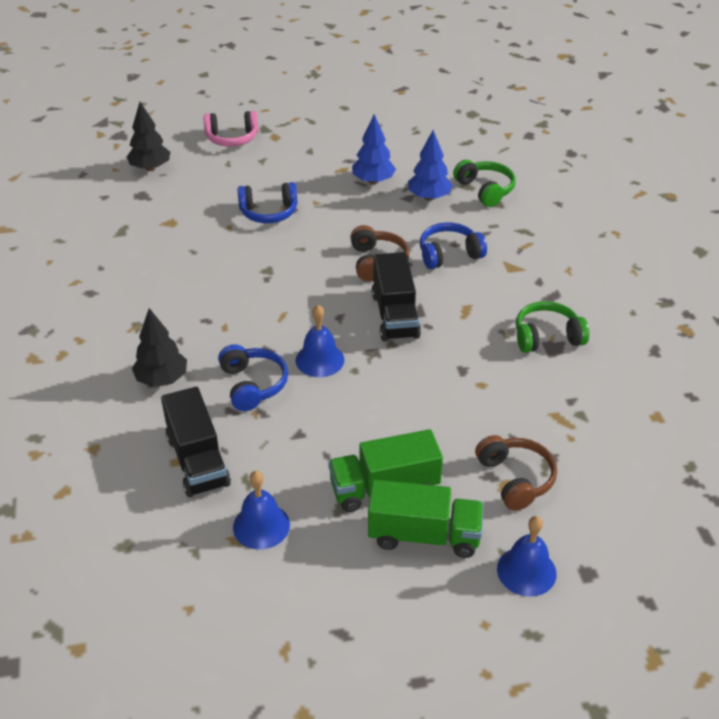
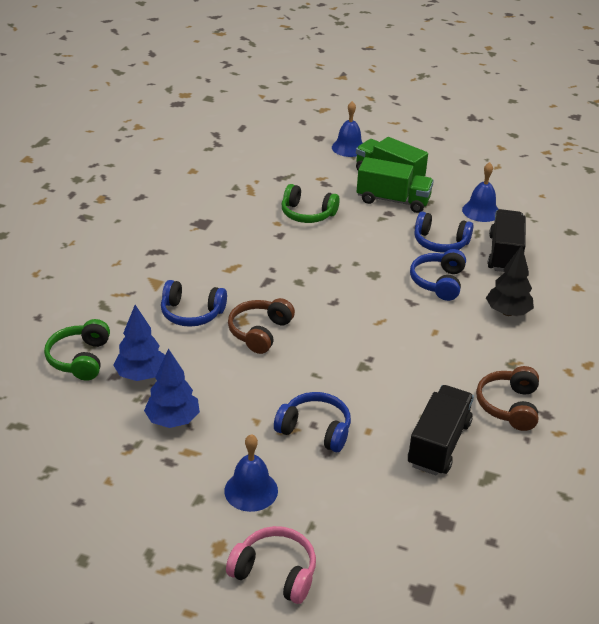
camera: 150 degrees left, 5 degrees down
black tree [127,102,170,171] -> none
blue bell [296,305,344,377] -> blue bell moved to [224,434,278,512]
black truck [372,252,421,341] -> black truck moved to [408,385,474,476]
brown headphones [475,435,557,511] -> brown headphones moved to [476,366,539,431]
green headphones [516,301,589,353] -> green headphones moved to [282,184,340,223]
none -> blue headphones [414,212,473,253]

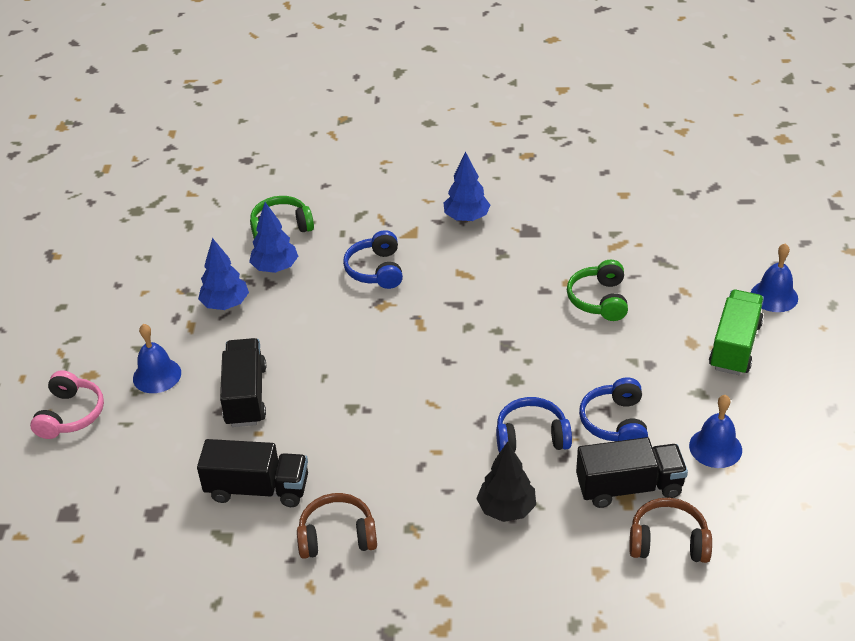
camera: 75 degrees right, 5 degrees up
brown headphones [228,298,295,354] -> brown headphones moved to [629,498,712,563]
blue headphones [274,392,351,452] -> black truck [220,338,266,427]
green truck [357,157,434,213] -> none
none -> blue tree [444,152,490,222]

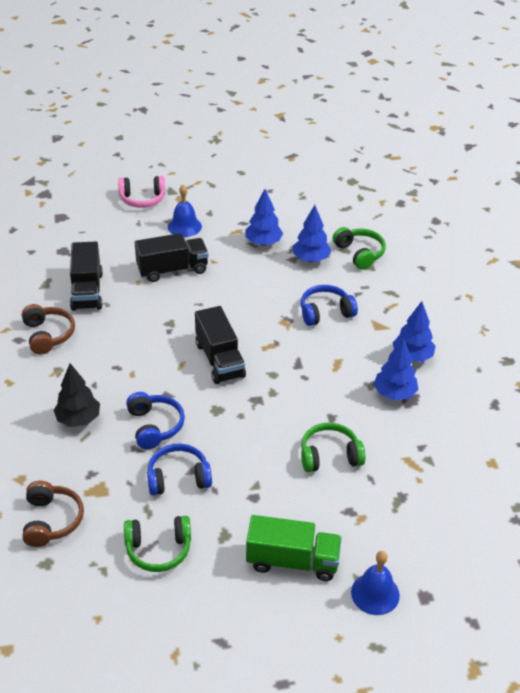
camera: 75 degrees right, 0 degrees up
black truck [576,437,688,508] -> black truck moved to [195,306,246,384]
blue bell [689,395,742,468] -> green headphones [124,516,191,572]
none -> blue tree [374,338,419,400]

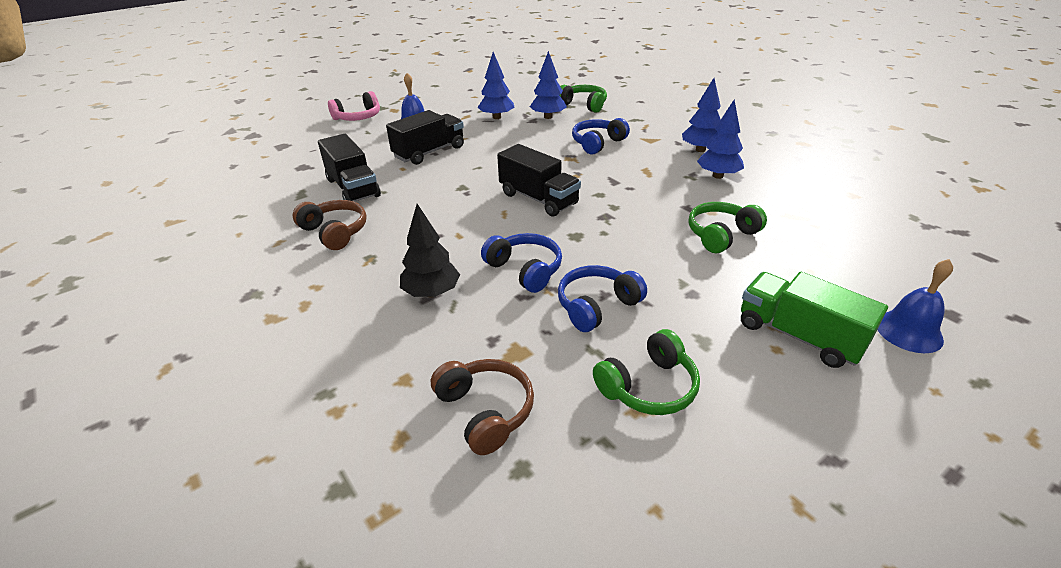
camera: 25 degrees left, 5 degrees down
green truck [246,515,342,581] -> green truck turned 120 degrees counterclockwise [741,272,888,368]

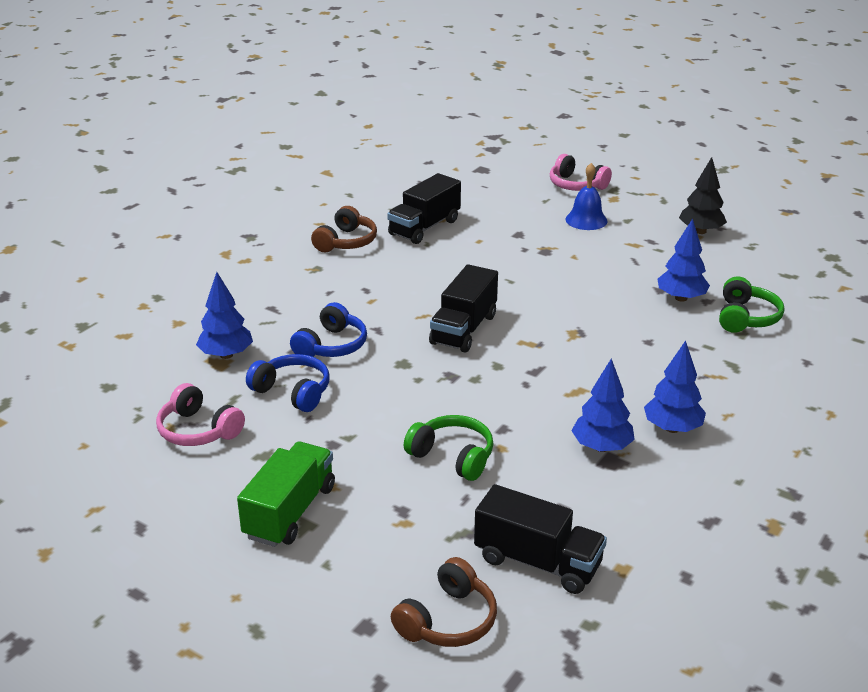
camera: 70 degrees right, 5 degrees down
black truck [386,110,464,165] -> black truck moved to [474,484,607,594]
black tree [400,204,460,297] -> black tree moved to [679,157,727,234]
brown headphones [431,359,534,455] -> brown headphones moved to [391,557,497,647]
blue tree [477,52,515,119] -> blue tree moved to [196,272,253,359]
blue headphones [572,118,630,154] -> none
green headphones [593,329,700,415] -> pink headphones [156,383,245,446]
blue bell [878,259,953,353] -> none

